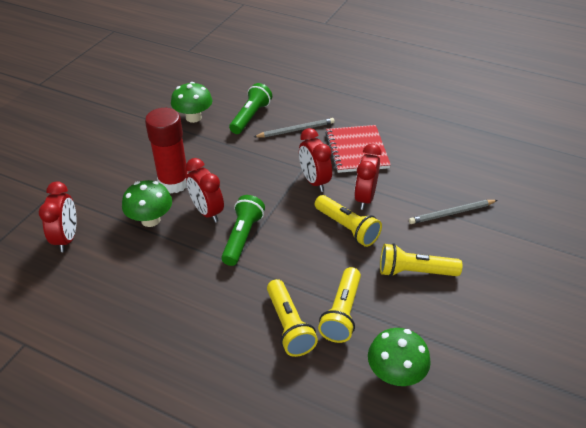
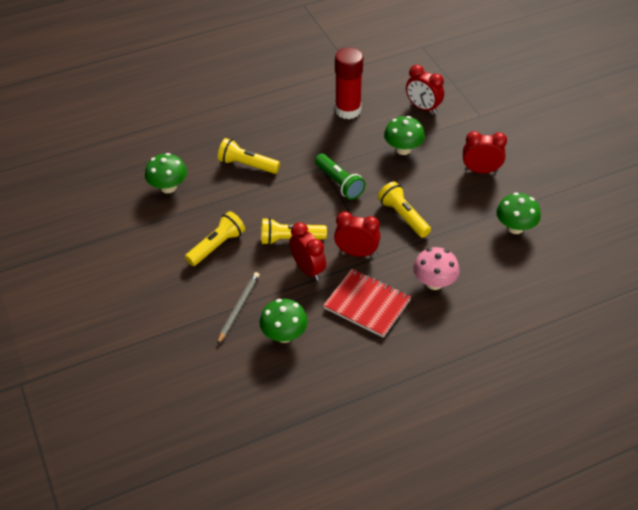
camera: 130 degrees right, 5 degrees up
red glue stick [145,108,188,193] -> red glue stick moved to [335,47,363,119]
red clock [186,158,224,223] -> red clock moved to [463,131,507,173]
green flashlight [229,83,272,134] -> none
grey pencil [254,118,335,138] -> pink mushroom [413,247,459,290]
yellow flashlight [318,267,361,343] -> yellow flashlight moved to [378,182,431,238]
none -> green mushroom [260,299,308,343]

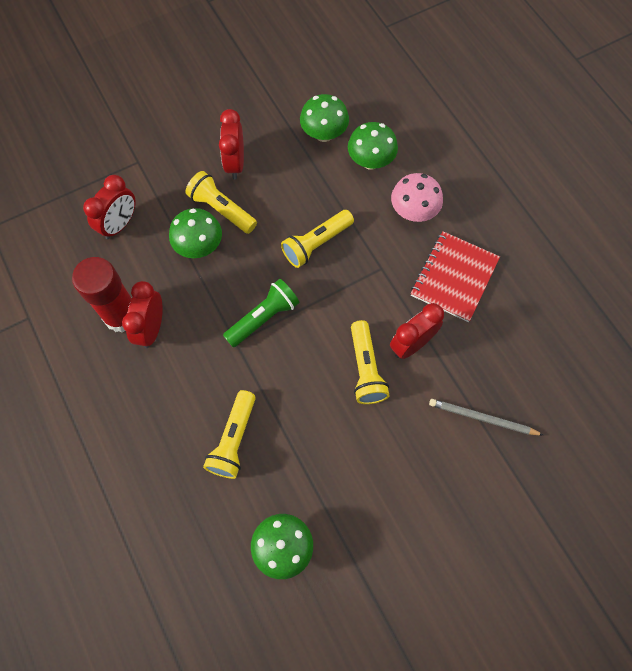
camera: 95 degrees left, 20 degrees up
yellow flashlight [185,211,245,266] -> yellow flashlight moved to [185,171,257,234]
green mushroom [260,299,308,343] -> green mushroom moved to [348,122,398,170]
red clock [334,211,380,257] -> red clock moved to [122,281,163,348]

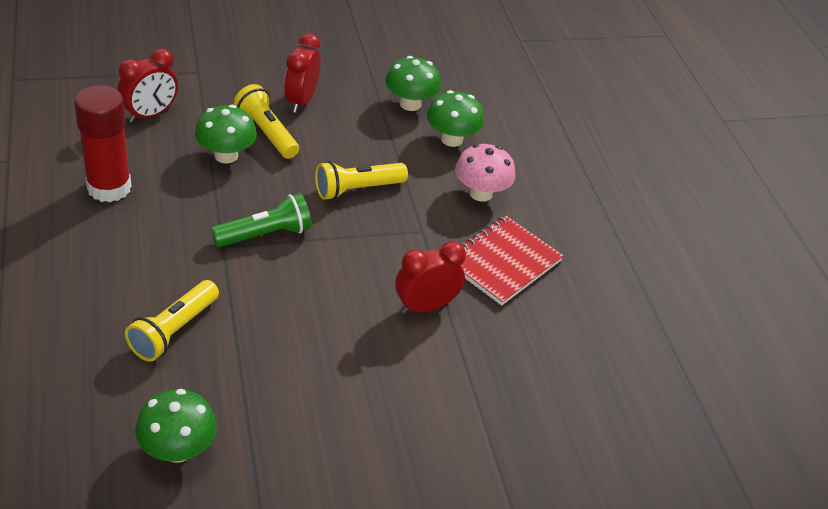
camera: 10 degrees right, 25 degrees down
red clock [122,281,163,348] -> none
yellow flashlight [351,320,389,404] -> none
grey pencil [429,399,543,435] -> none

